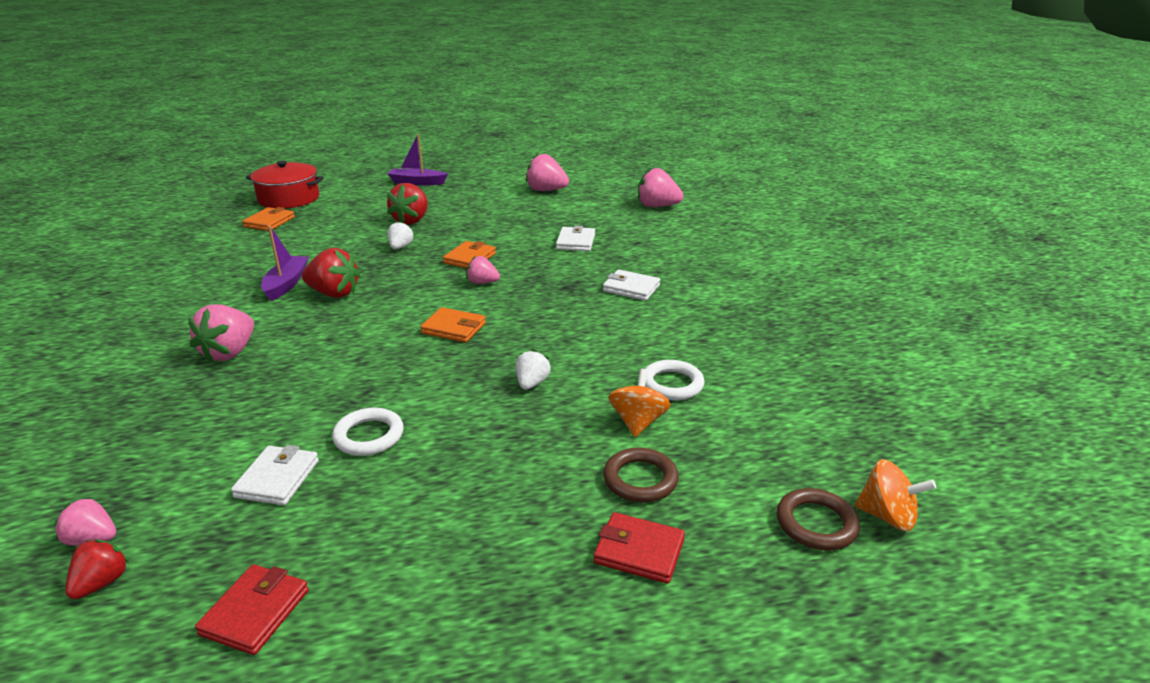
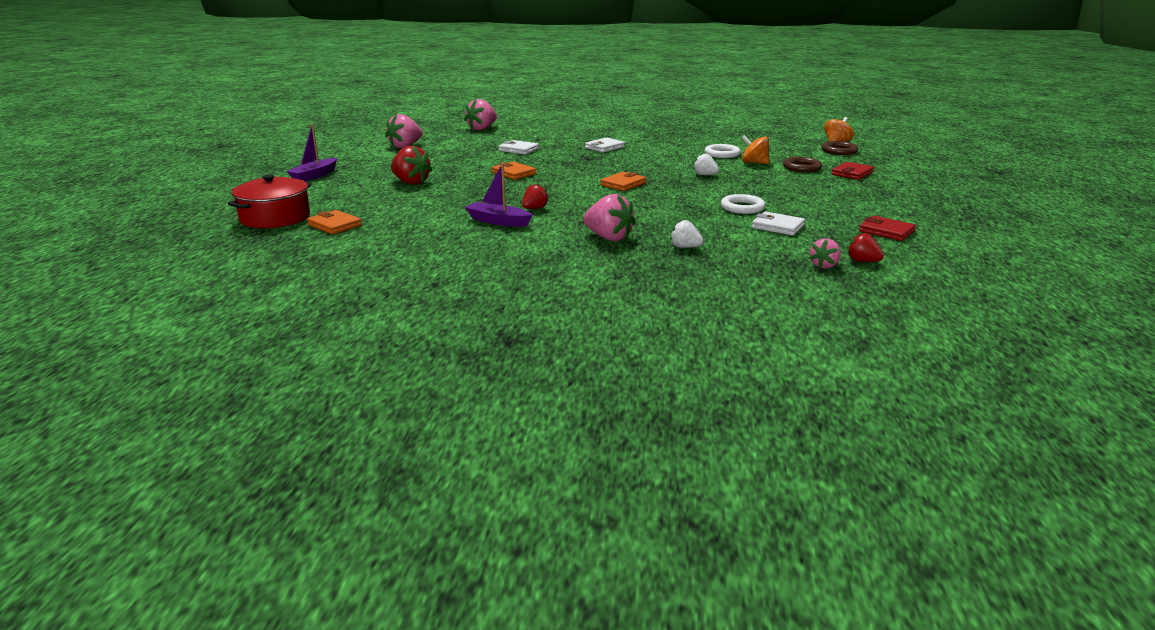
camera: 70 degrees left, 5 degrees down
red strawberry [302,248,360,298] -> red strawberry [522,183,549,209], size x0.59
white strawberry [387,221,414,249] -> white strawberry moved to [670,220,704,248]
pink strawberry [467,256,500,284] -> none

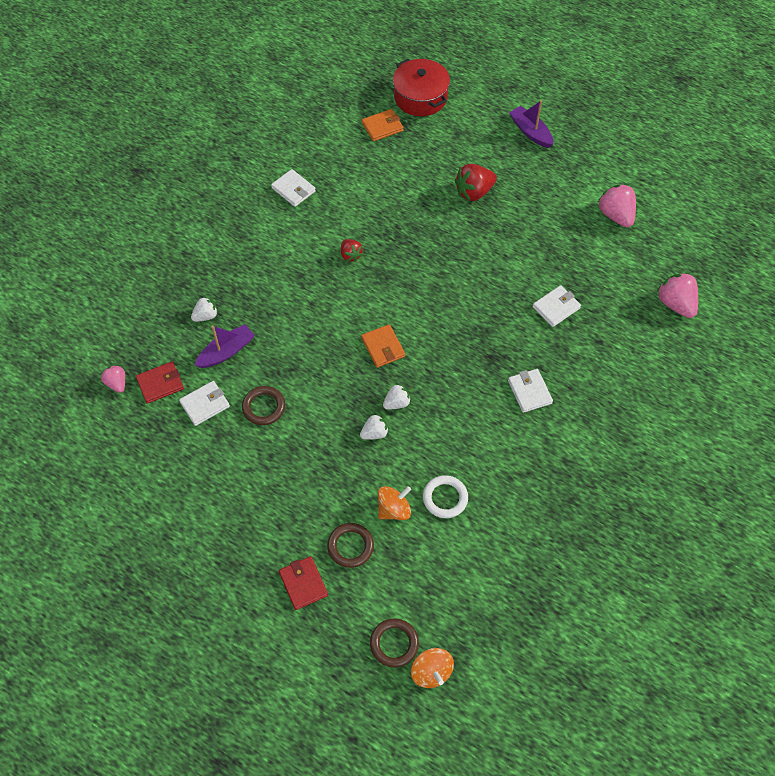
camera: 115 degrees right, 35 degrees up
purple boat [465,163,533,227] -> purple boat moved to [194,324,255,368]
orange wallet [492,162,536,180] -> none
pink strawberry [583,194,636,241] -> none
white ring [721,194,766,214] -> brown ring [242,386,285,425]
red strawberry [848,232,884,262] -> none
red wallet [859,216,916,241] -> red wallet moved to [136,362,184,404]
none -> white wallet [271,169,316,207]
none -> white strawberry [383,383,411,410]

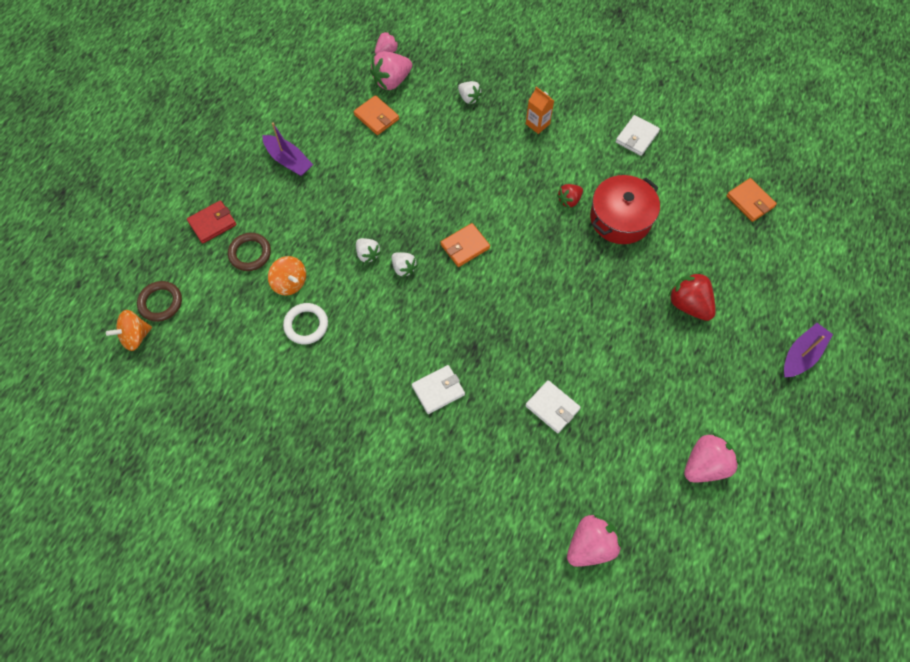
camera: 80 degrees right, 5 degrees up
red wallet [136,362,184,404] -> pink strawberry [370,51,412,90]
white wallet [179,381,230,426] -> orange wallet [354,95,399,135]
purple boat [194,324,255,368] -> purple boat moved to [262,122,313,176]
brown ring [242,386,285,425] -> none
red pot [393,59,450,116] -> red pot moved to [590,175,660,244]
none -> orange carton [526,87,554,134]

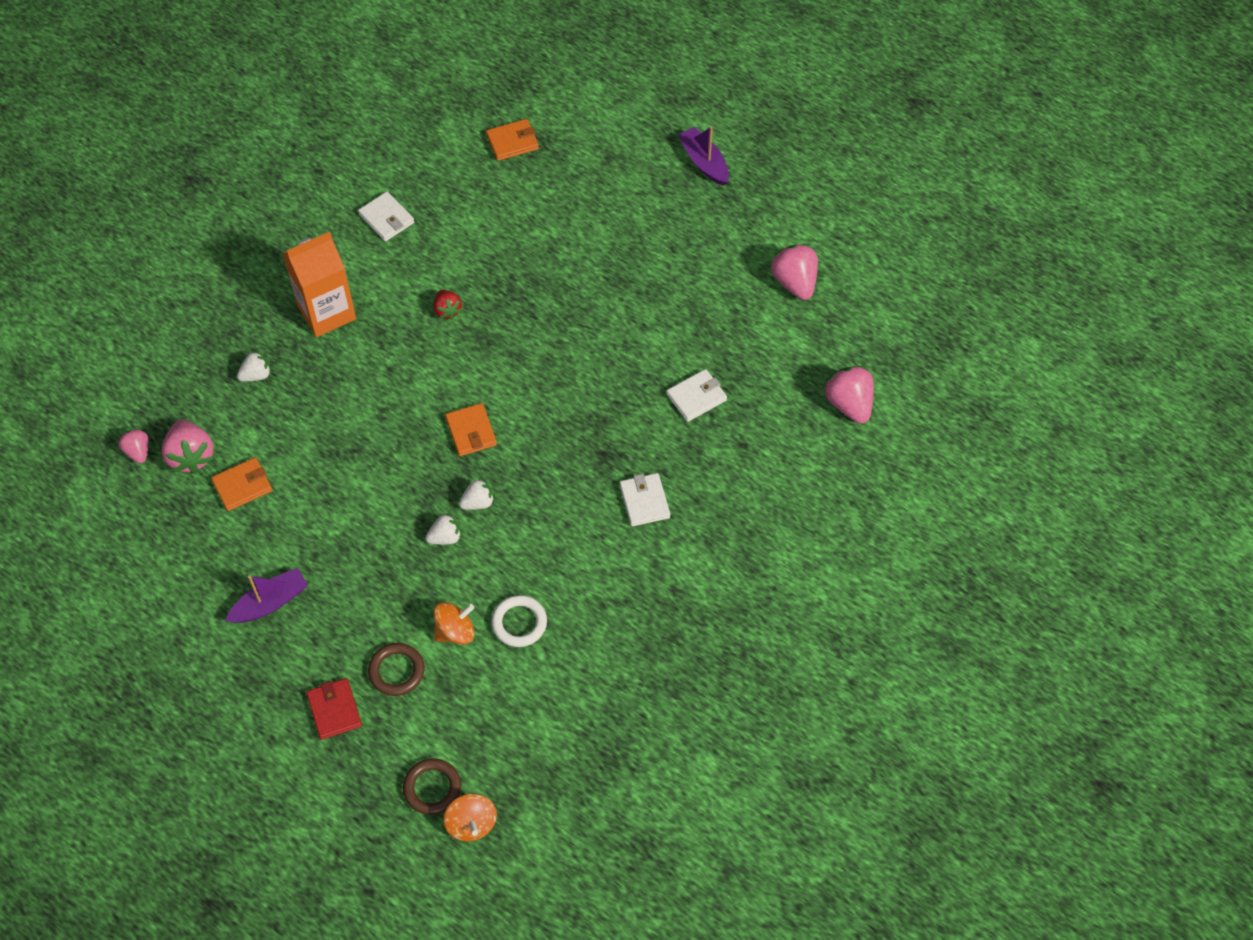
camera: 75 degrees left, 5 degrees down
orange carton [526,87,554,134] -> orange carton [283,232,356,337], size x1.98
red pot [590,175,660,244] -> none
red strawberry [668,272,716,321] -> none

